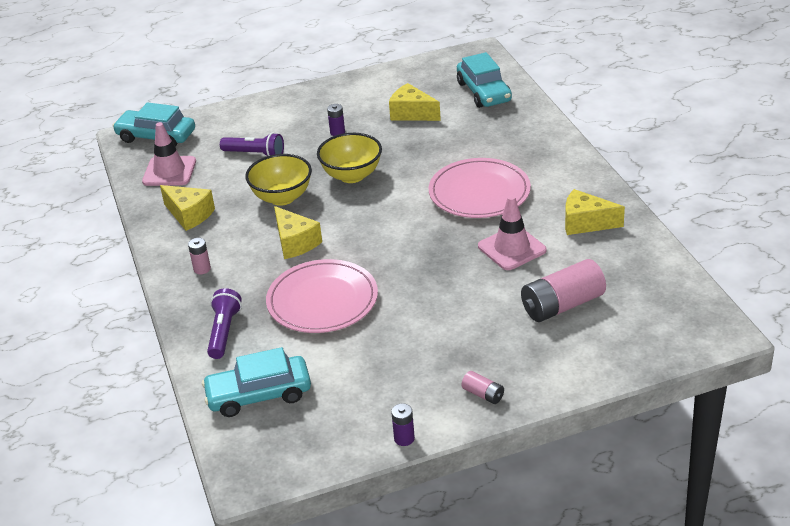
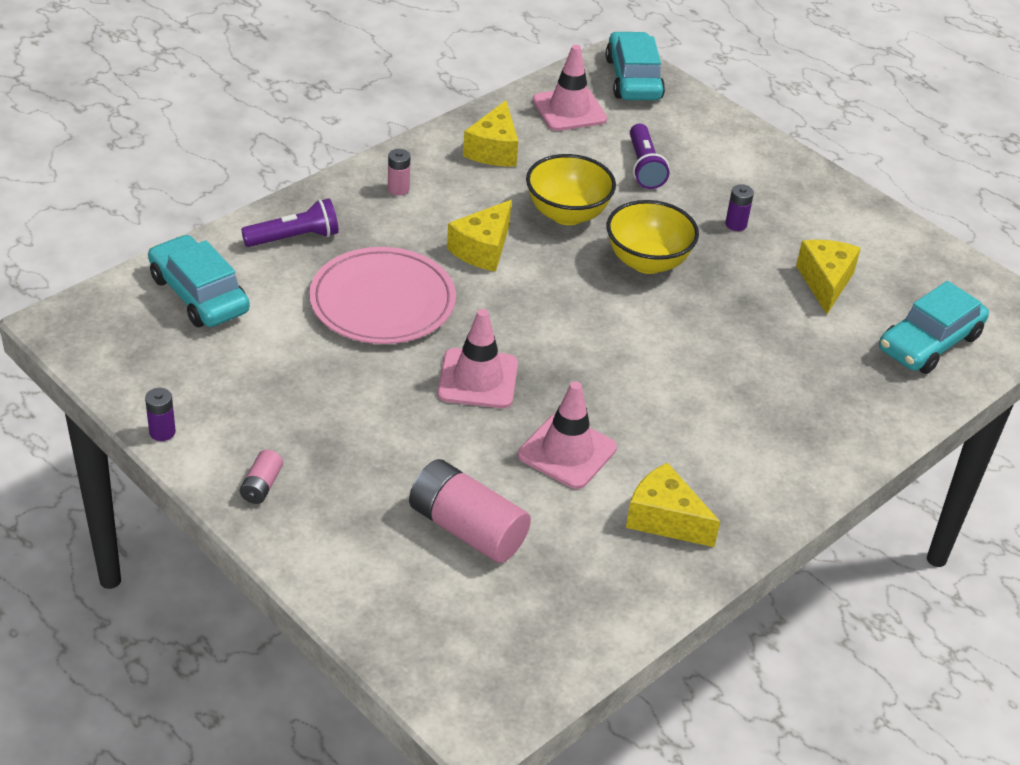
camera: 60 degrees right, 5 degrees up
pink plate [429,158,531,218] -> none
yellow cheese [565,189,625,235] -> yellow cheese turned 45 degrees counterclockwise [626,462,720,547]
none -> pink traffic cone [438,309,518,408]

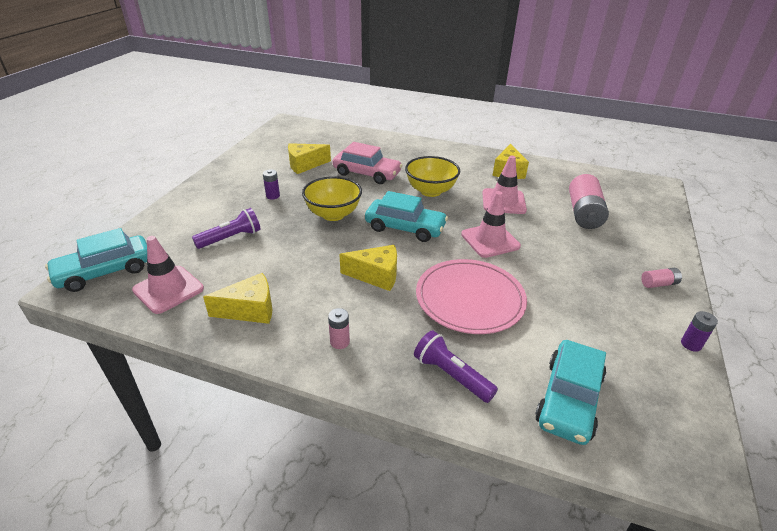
camera: 115 degrees left, 5 degrees down
yellow bowl [526,154,616,225] -> yellow bowl moved to [405,156,460,197]
turquoise car [879,281,989,374] -> turquoise car moved to [365,191,448,242]
none -> pink car [332,142,403,184]

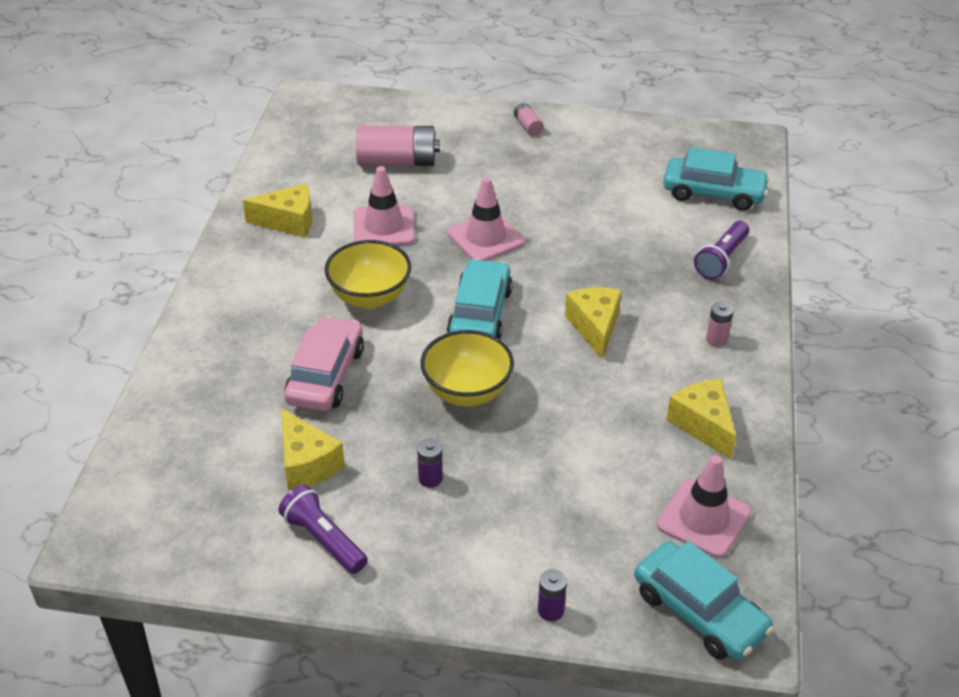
camera: 100 degrees left, 5 degrees up
purple flashlight [192,208,260,249] -> purple flashlight moved to [278,484,368,574]
pink plate [416,259,527,334] -> none
purple battery [681,311,718,352] -> purple battery moved to [538,569,567,621]

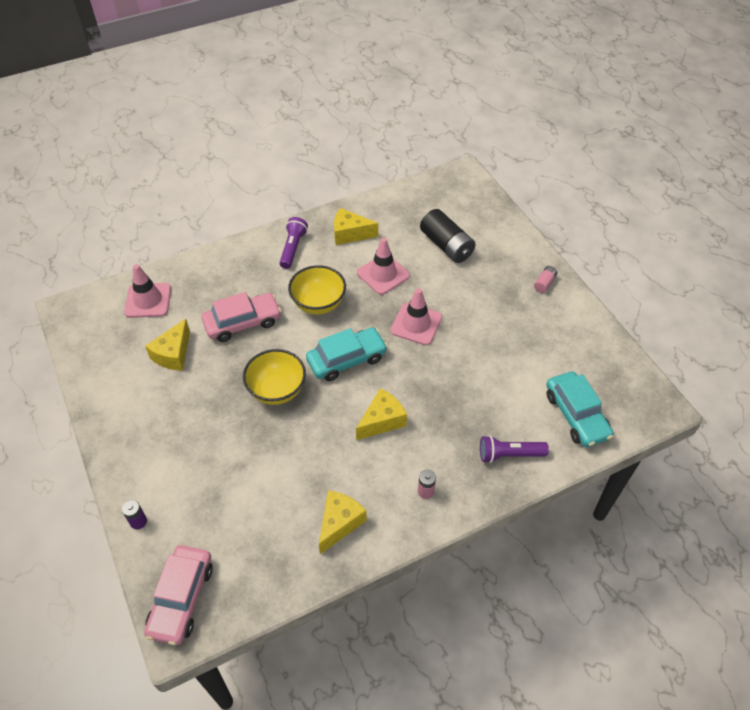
camera: 55 degrees right, 10 degrees up
yellow cheese [243,184,312,238] -> yellow cheese turned 135 degrees clockwise [334,208,378,245]
purple flashlight [278,484,368,574] -> purple flashlight moved to [280,217,308,269]
pink battery [356,126,440,166] -> black battery [420,209,476,263]
purple battery [417,439,443,488] -> none
turquoise car [634,541,774,661] -> pink car [144,545,213,645]
pink traffic cone [657,455,751,558] -> pink traffic cone moved to [124,264,171,318]

